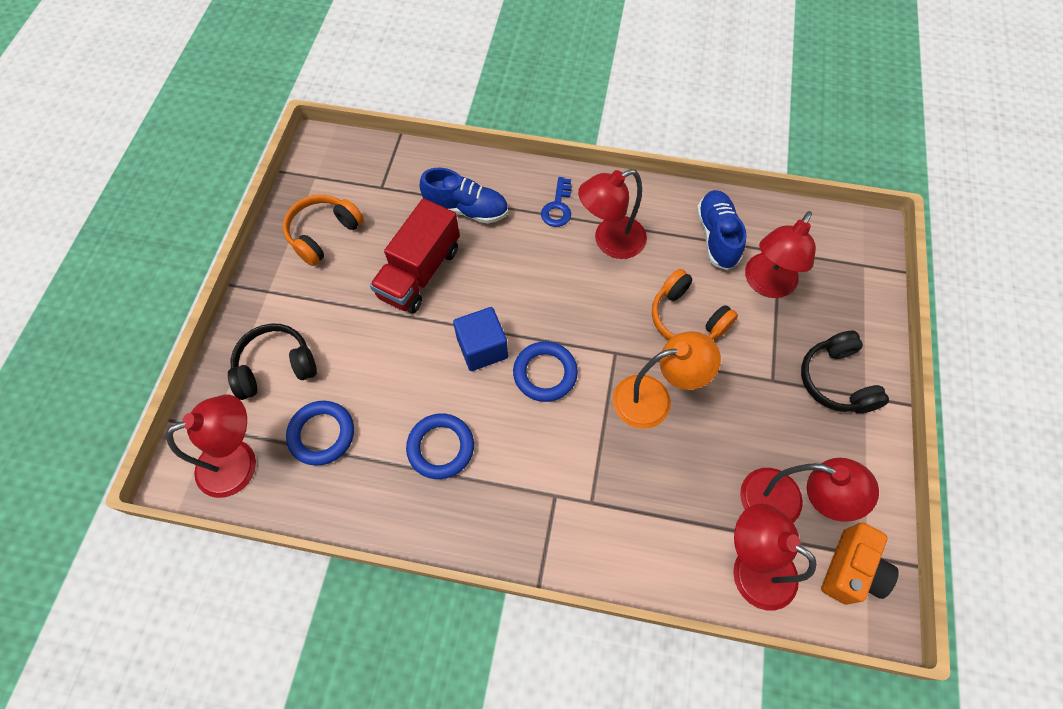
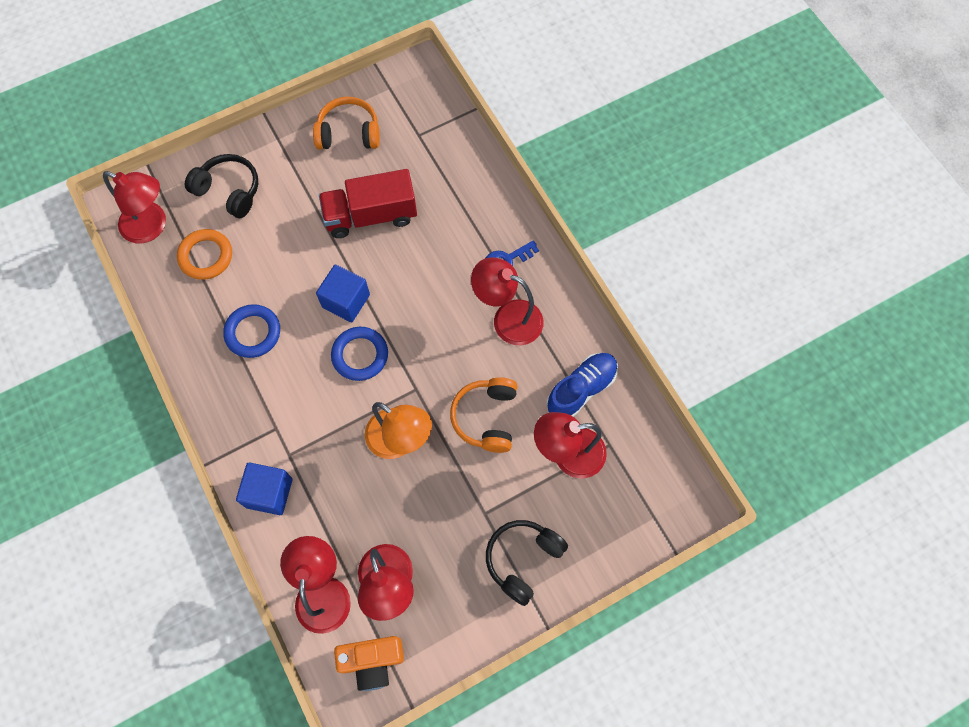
camera: 50 degrees right, 5 degrees up
blue ring [286,401,354,466] -> orange ring [177,229,232,280]
blue shoe [420,168,508,224] -> none
none -> blue cube [236,463,293,515]

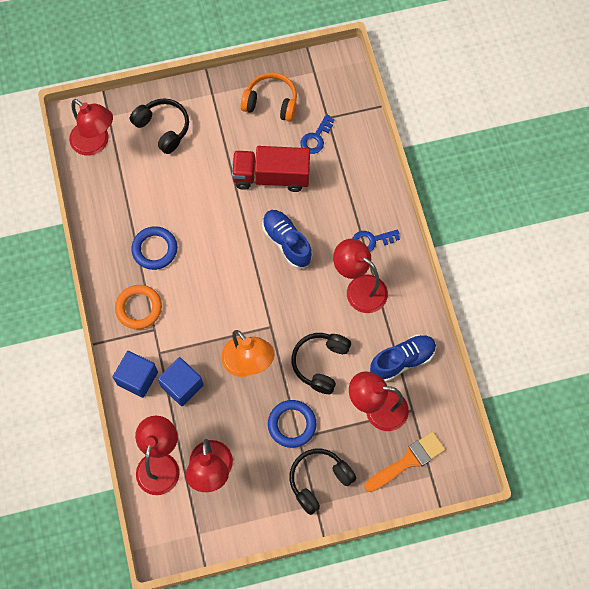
camera: 15 degrees right, 0 degrees up
orange ring [177,229,232,280] -> orange ring moved to [115,285,162,329]
blue cube [316,265,370,322] -> blue cube moved to [158,357,204,406]
blue ring [331,327,388,381] -> blue ring moved to [268,400,316,448]
orange camera [334,636,404,691] -> none
orange headphones [450,377,517,453] -> black headphones [291,333,351,394]
none -> blue shoe [262,210,312,268]
none -> blue key [300,114,335,154]
none -> orange brush [365,432,446,492]

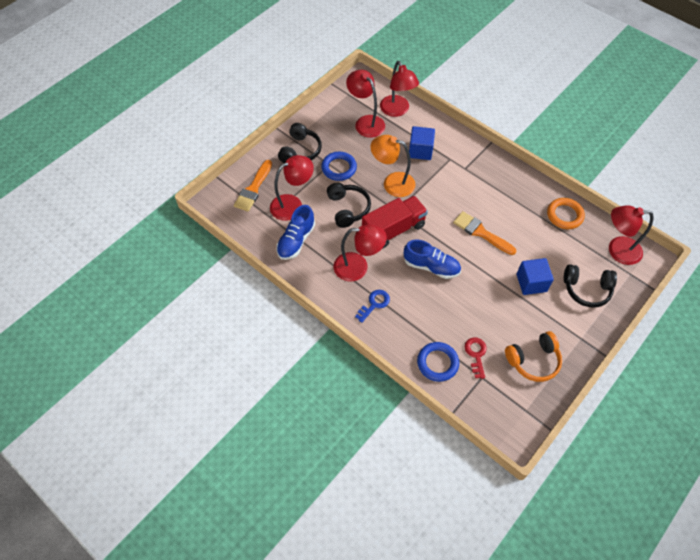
camera: 145 degrees right, 10 degrees down
blue cube [113,351,158,398] -> blue cube moved to [517,258,554,295]
orange ring [115,285,162,329] -> orange ring moved to [547,198,585,229]
blue ring [131,226,177,270] -> blue ring moved to [417,342,459,382]
red truck [232,146,310,192] -> red truck moved to [362,196,428,249]
blue key [300,114,335,154] -> red key [465,337,487,379]
none -> orange brush [453,211,516,255]

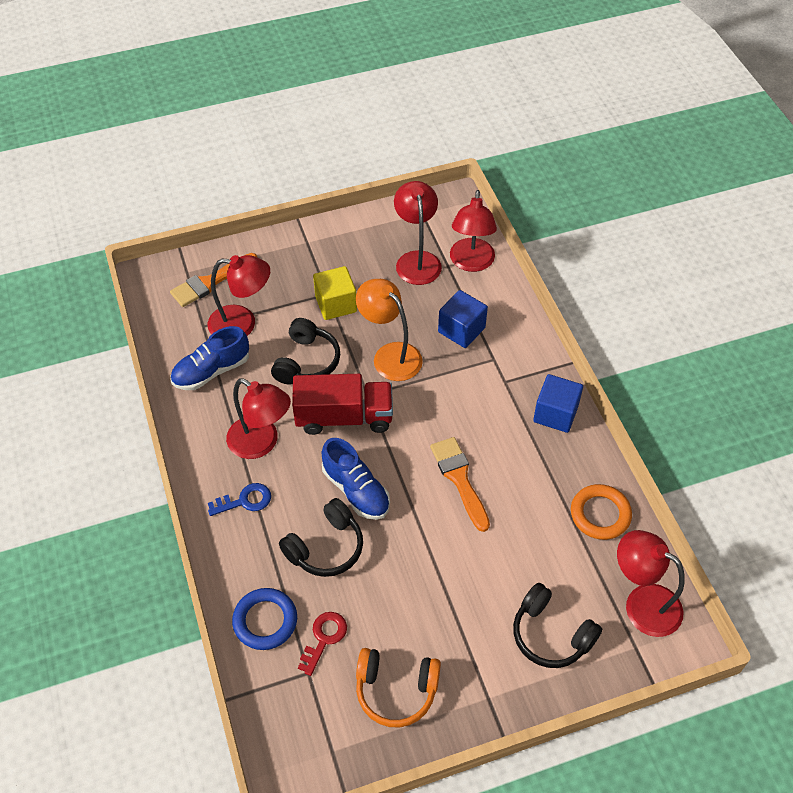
camera: 30 degrees right, 5 degrees down
black headphones [278,123,322,163] -> black headphones moved to [279,498,363,577]
blue ring [321,152,357,181] -> yellow cube [313,266,357,320]
blue cube [517,258,554,295] -> blue cube moved to [533,374,583,433]

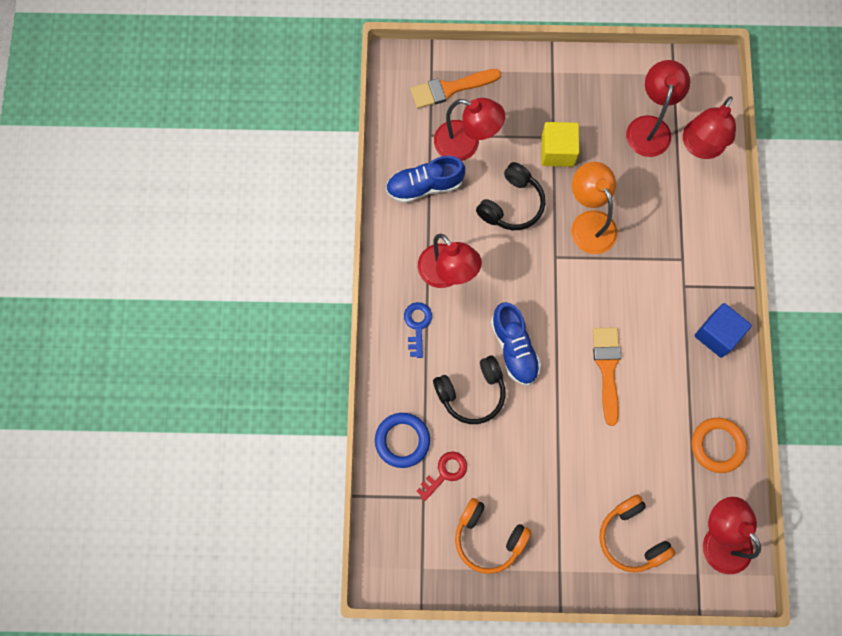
camera: 20 degrees right, 20 degrees up
blue key [208,483,271,516] -> blue key turned 90 degrees counterclockwise [404,302,432,358]
red truck [292,374,393,435] -> none
blue cube [438,290,488,348] -> none
black headphones [513,583,602,668] -> orange headphones [599,494,676,573]

